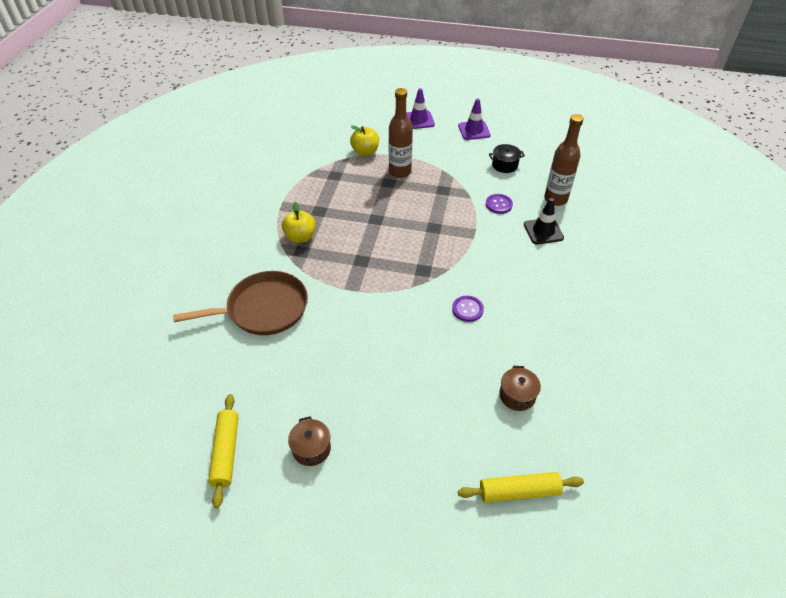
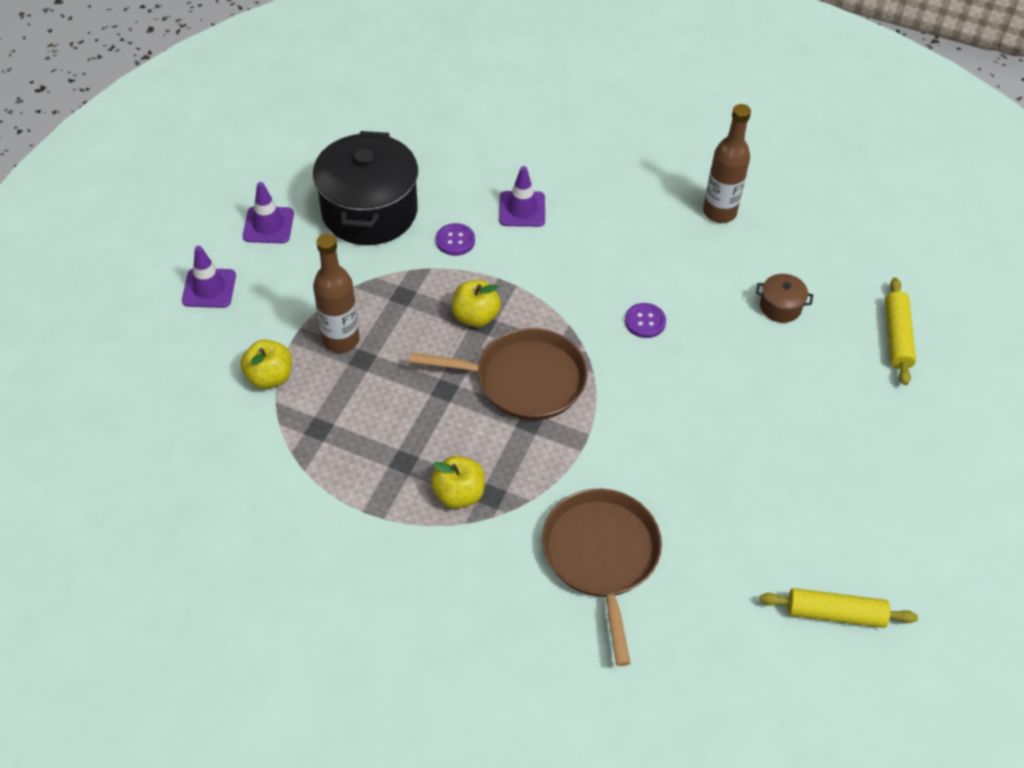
camera: 80 degrees left, 5 degrees up
brown pot [288,416,331,466] -> none
black pot [489,144,525,173] -> black pot [313,131,418,245], size x2.39
black traffic cone [524,198,564,244] -> purple traffic cone [499,166,545,227]
brown bottle [544,114,584,206] -> brown bottle moved to [703,104,751,223]
none -> brown pan [409,328,588,420]
none -> yellow apple [452,280,501,327]

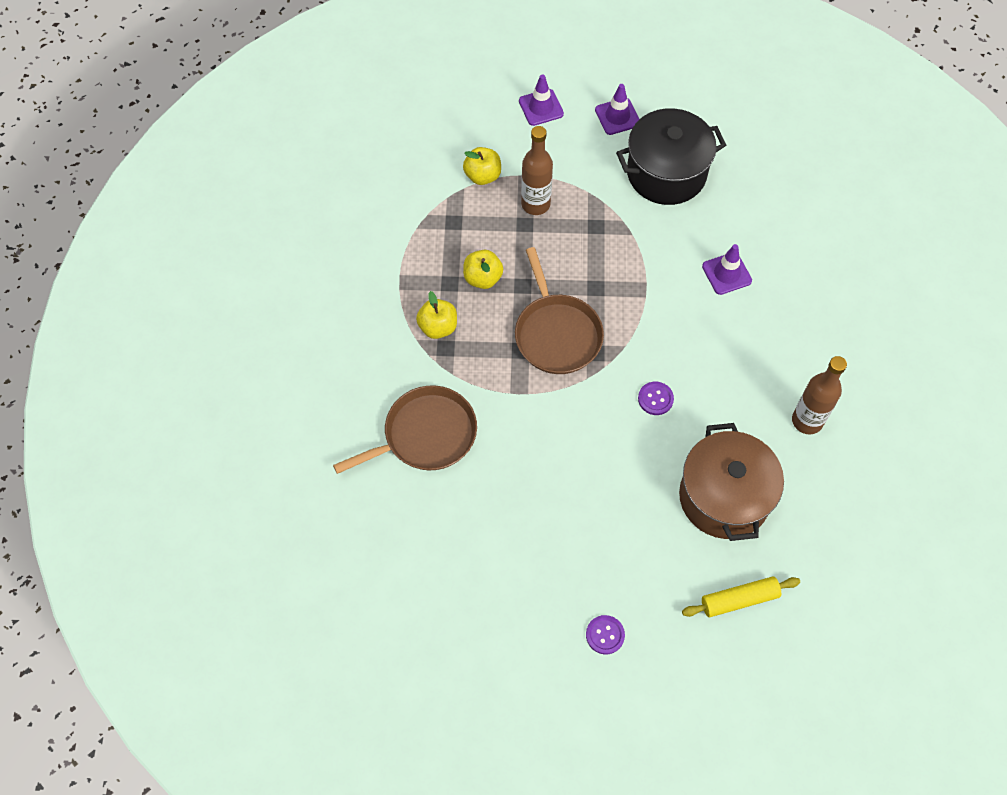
camera: 70 degrees right, 10 degrees up
purple button [436,223,475,256] -> purple button moved to [586,615,625,654]
yellow apple [452,280,501,327] -> yellow apple moved to [463,250,503,289]
brown pot [756,274,813,323] -> brown pot [679,423,784,541], size x2.39
yellow rolling pin [760,588,918,628] -> none

